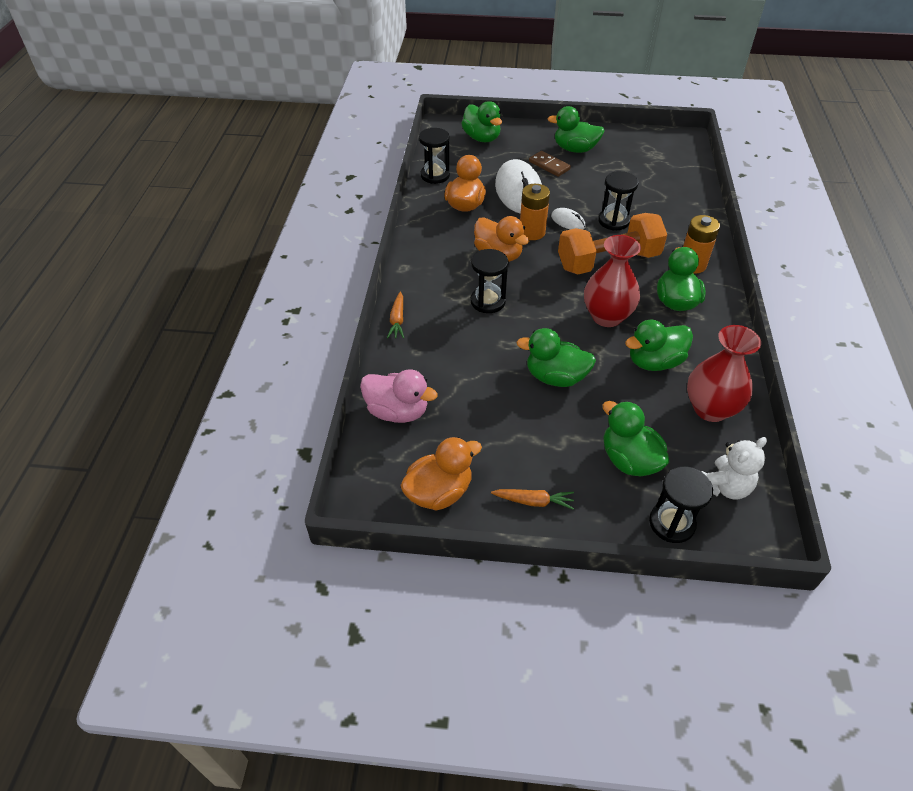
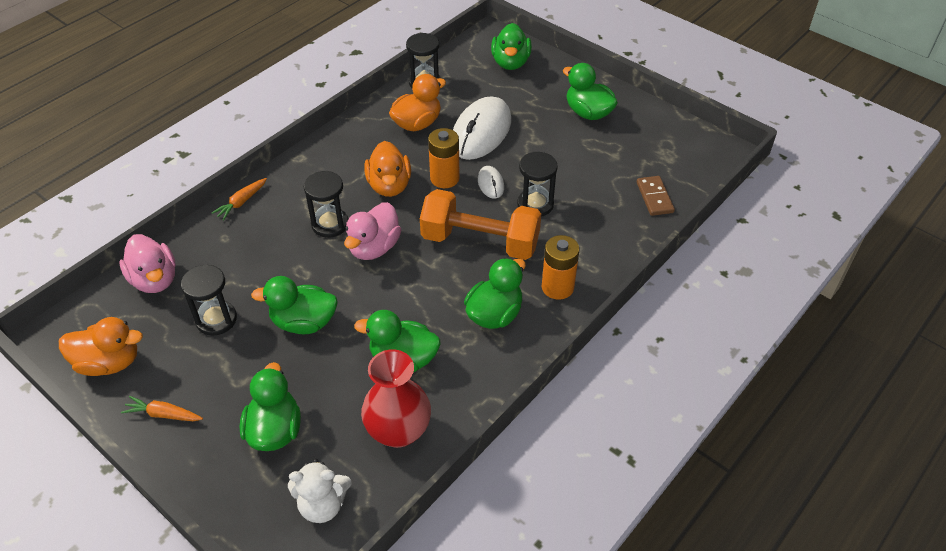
camera: 35 degrees right, 0 degrees up
orange carrot [491,489,574,509] -> orange carrot turned 150 degrees clockwise [121,396,203,421]
green duck [516,328,596,387] -> green duck turned 45 degrees counterclockwise [251,276,338,334]
brown domino [529,151,571,177] -> brown domino moved to [637,176,675,216]
red vase [584,235,641,327] -> none
black hourglass [649,466,713,543] -> black hourglass moved to [181,264,237,336]
none -> pink duck [344,202,401,260]

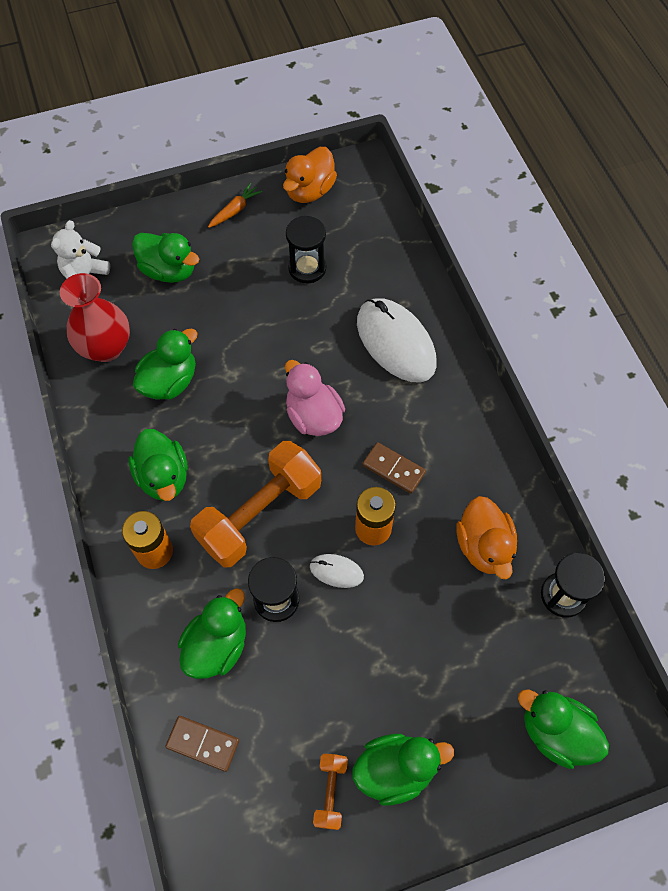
camera: 120 degrees right, 15 degrees up
pink duck [119,234,176,293] -> none
orange carrot [212,178,267,220] -> none
green duck [251,276,338,334] -> green duck moved to [178,588,246,679]
black hourglass [304,171,348,237] -> none
orange duck [364,141,411,197] -> brown domino [362,442,426,494]
white mouse [453,96,511,160] -> white mouse moved to [357,298,437,382]
none -> orange dumbbell [313,754,348,830]

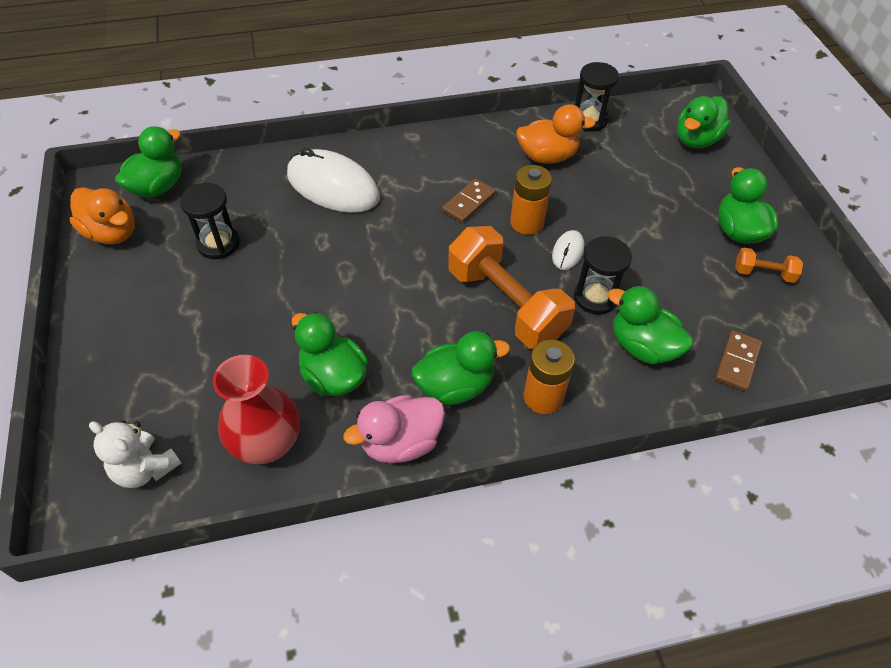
camera: 85 degrees left, 10 degrees down
green duck [132,233,199,283] -> green duck moved to [115,126,182,198]
orange carrot [208,183,262,228] -> none
pink duck [285,360,345,436] -> pink duck moved to [343,395,445,463]
white mouse [357,298,437,382] -> white mouse turned 60 degrees clockwise [287,148,380,213]

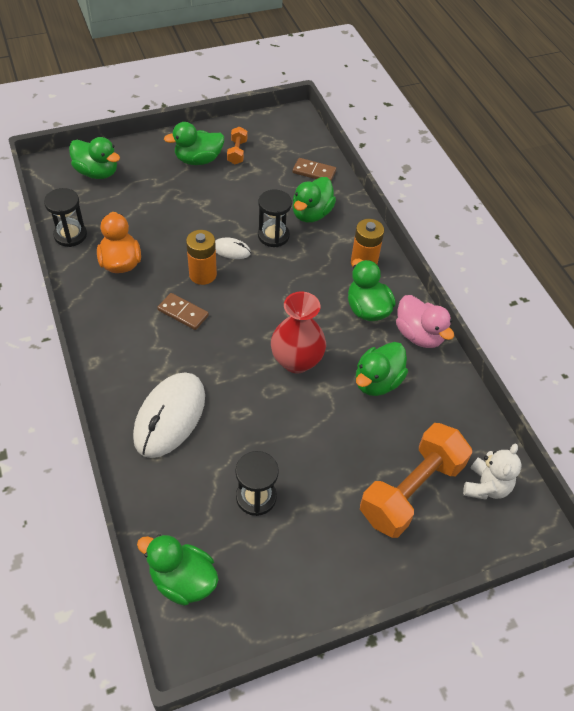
camera: 100 degrees left, 0 degrees up
orange duck [70,187,135,244] -> none
red vase [213,355,300,464] -> red vase moved to [271,291,326,373]
orange dumbbell [448,226,575,349] -> orange dumbbell moved to [360,423,472,538]

